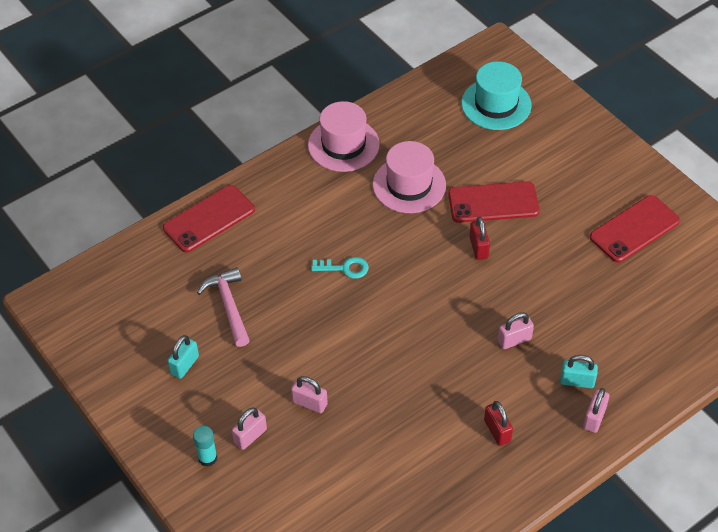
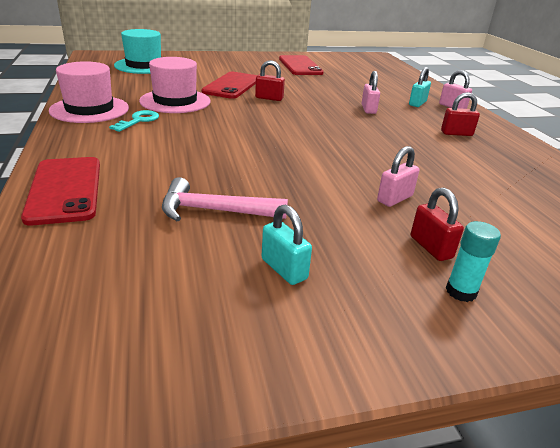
camera: 70 degrees left, 20 degrees down
pink padlock [232,408,267,450] -> red padlock [411,188,464,261]
turquoise key [311,257,369,279] -> turquoise key moved to [109,110,159,132]

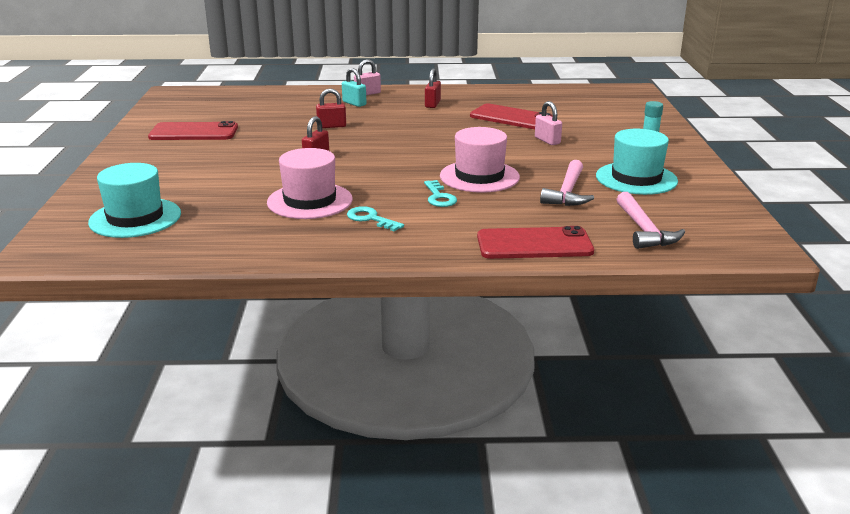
camera: 75 degrees left, 5 degrees down
pink hat [49,61,129,123] -> pink hat moved to [440,127,520,193]
red phone [201,72,258,99] -> red phone moved to [470,103,553,129]
turquoise padlock [262,204,312,285] -> turquoise hat [596,129,678,195]
pink padlock [362,71,380,114] -> none
red padlock [411,188,464,261] -> red padlock moved to [316,88,346,128]
none -> turquoise key [424,180,457,207]
none -> pink hammer [617,192,685,249]

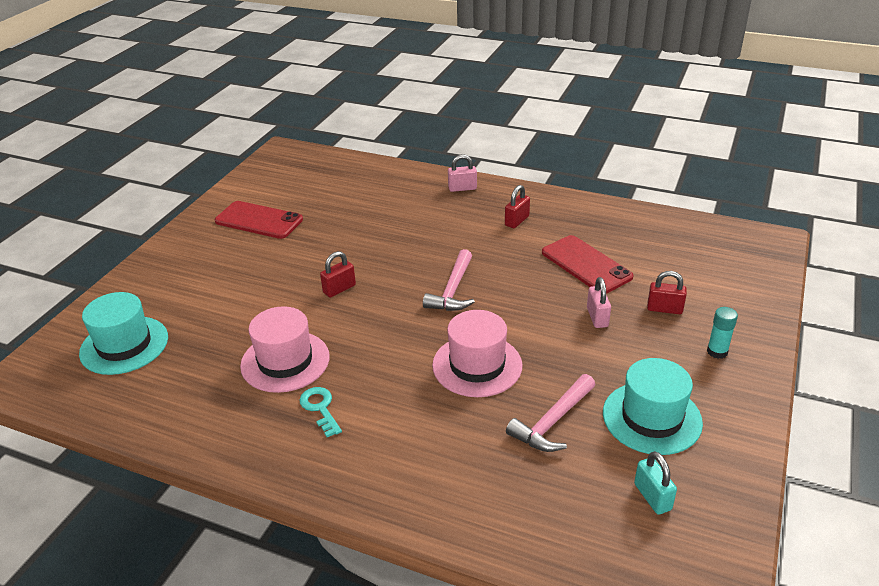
camera: 25 degrees right, 10 degrees up
red padlock [316,88,346,128] -> red padlock moved to [647,271,687,314]
turquoise padlock [342,68,367,107] -> turquoise padlock moved to [634,451,677,515]
turquoise key [424,180,457,207] -> none
red phone [477,226,594,259] -> none
pink hammer [617,192,685,249] -> pink hammer moved to [423,249,475,311]

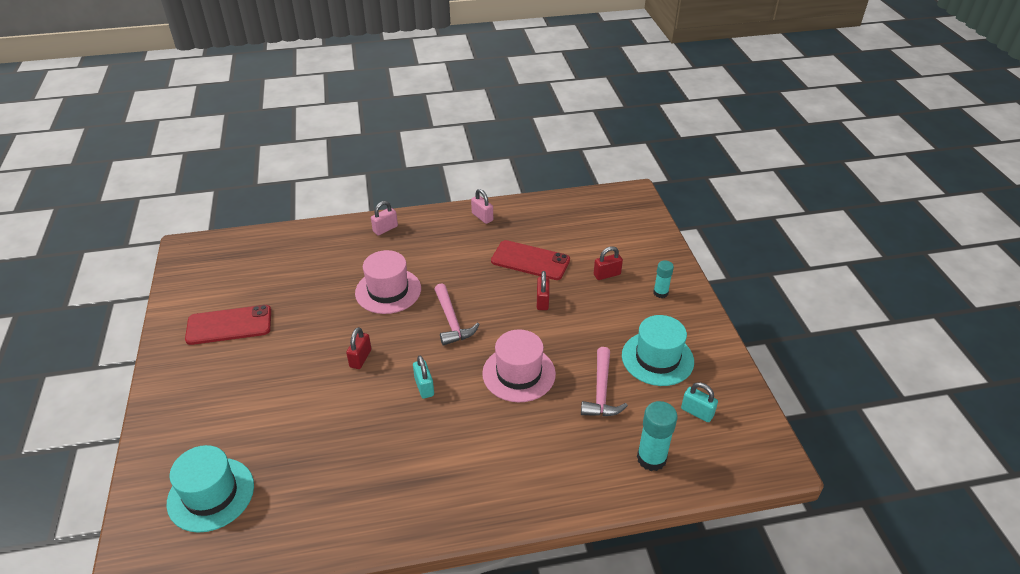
camera: 35 degrees left, 5 degrees up
pink hat [240,306,330,393] -> pink hat moved to [355,250,421,314]
turquoise key [300,387,342,437] -> none
red padlock [505,185,530,228] -> red padlock moved to [537,271,549,310]
pink padlock [587,277,611,328] -> pink padlock moved to [471,189,493,224]
none -> turquoise padlock [413,356,434,399]
none -> turquoise glue stick [637,401,677,471]

